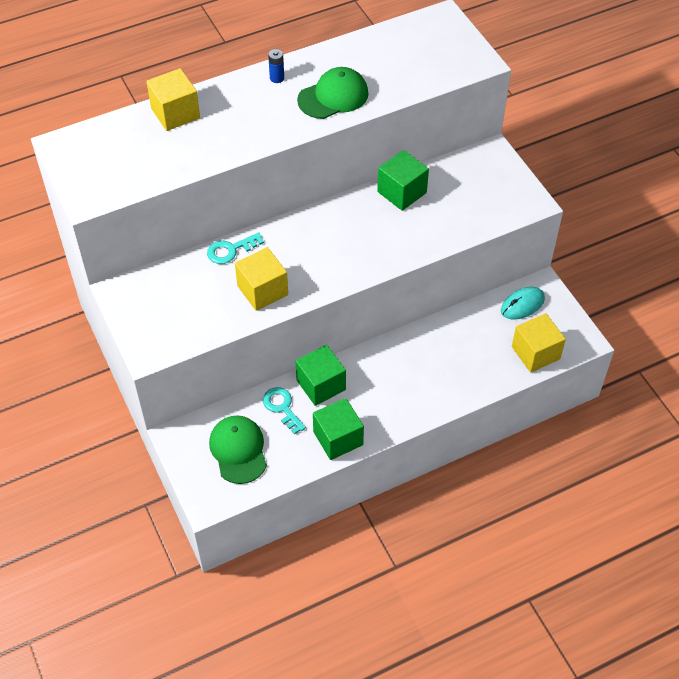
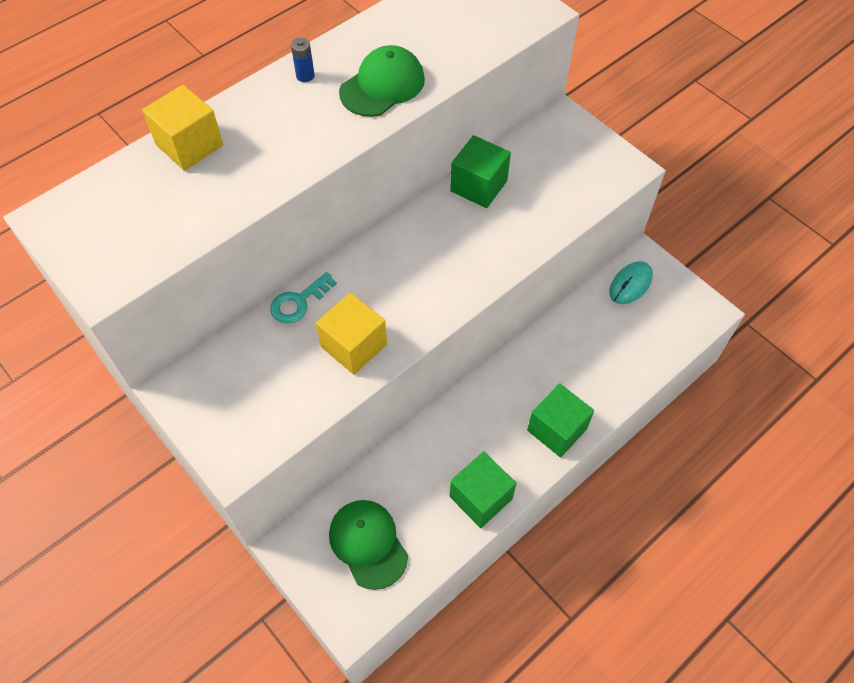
camera: 15 degrees left, 5 degrees up
turquoise key [263,387,306,434] -> none
green cube [296,345,346,406] -> green cube moved to [527,383,594,457]
yellow cube [512,313,566,372] -> none

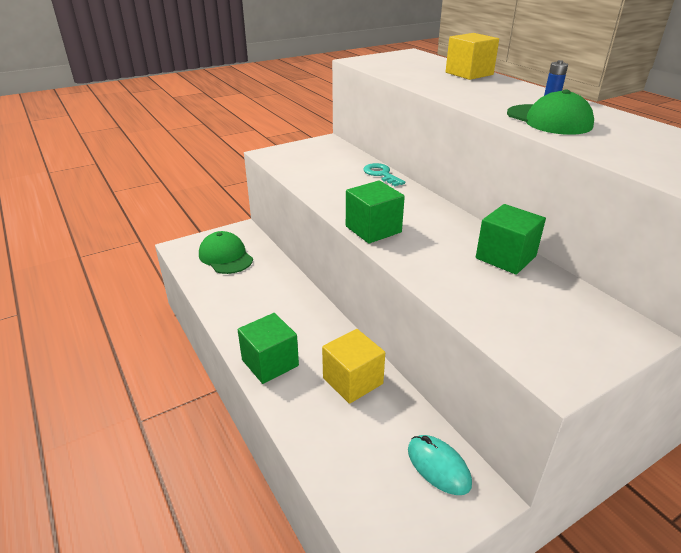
camera: 100 degrees right, 25 degrees down
yellow cube [316,293,387,375] -> yellow cube moved to [322,329,385,404]
green cap [329,500,408,590] -> green cap turned 105 degrees counterclockwise [199,231,253,274]
green cube [450,451,517,528] -> green cube moved to [346,180,405,244]

